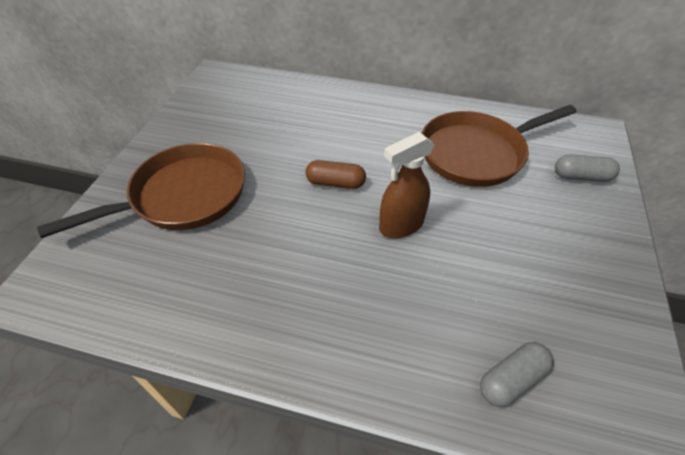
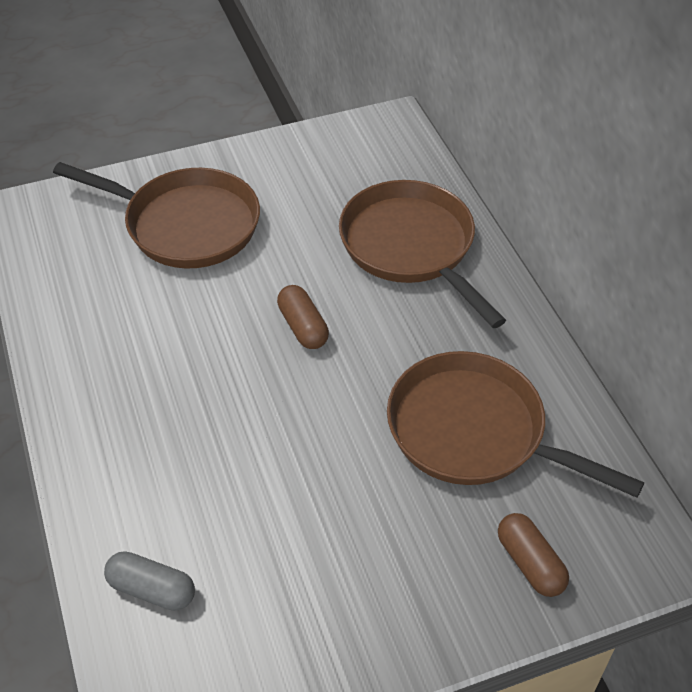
camera: 55 degrees right, 0 degrees up
brown spray bottle [379,132,435,238] -> none
grey capsule [555,155,620,182] -> brown capsule [498,513,569,597]
none -> brown pan [339,180,506,328]

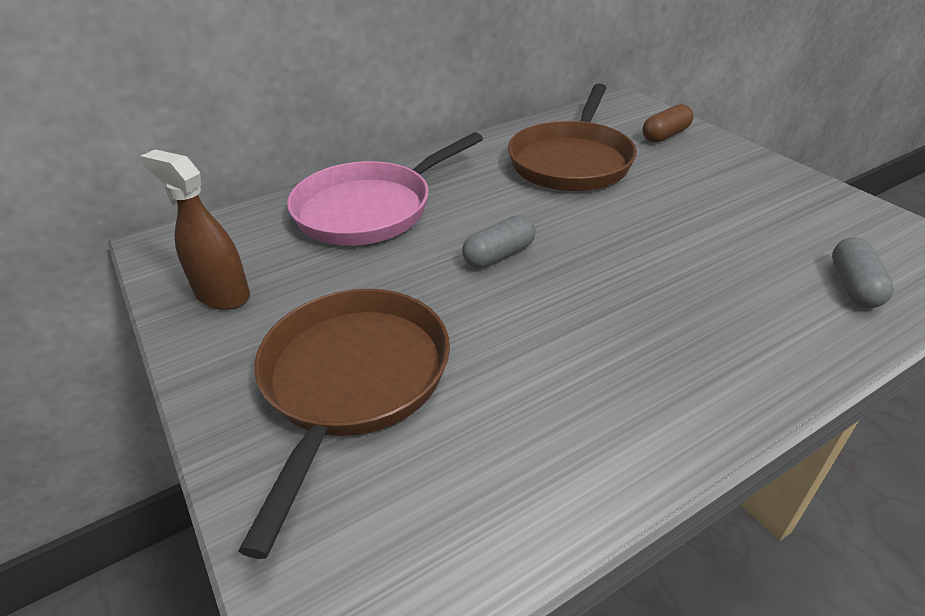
camera: 100 degrees left, 10 degrees down
brown capsule [277,285,329,349] -> grey capsule [462,215,536,268]
brown pan [339,180,506,328] -> pink pan [287,132,483,246]
none -> brown spray bottle [140,149,250,310]

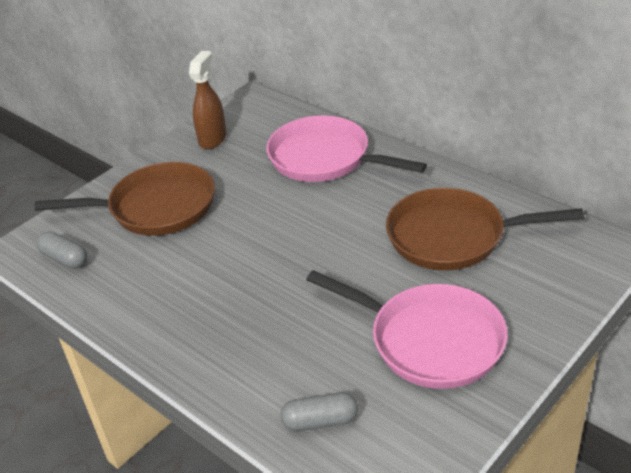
camera: 75 degrees right, 0 degrees up
grey capsule [462,215,536,268] -> grey capsule moved to [36,231,87,269]
brown capsule [643,104,693,142] -> none
none -> pink pan [306,270,508,389]

